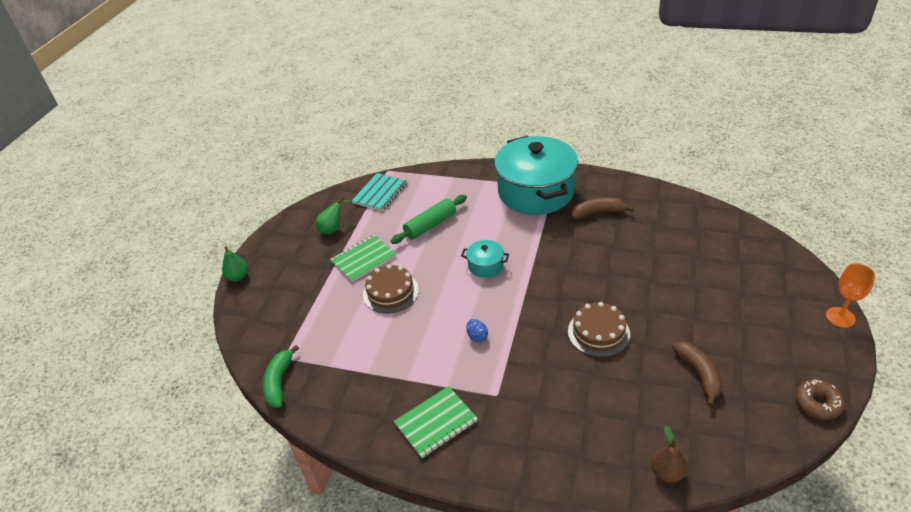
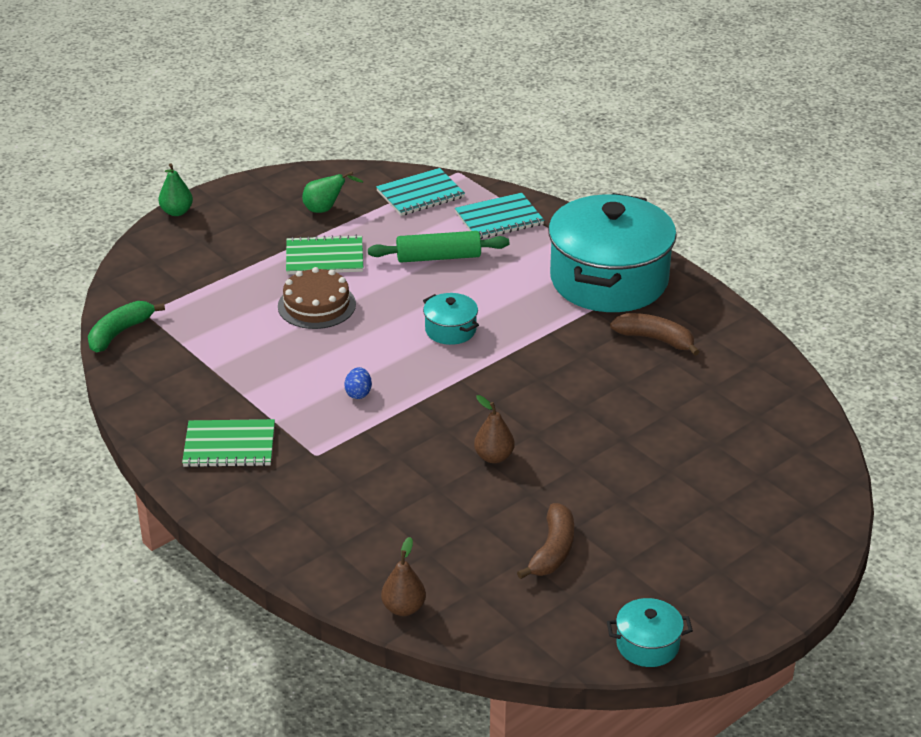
camera: 30 degrees right, 5 degrees down
brown cake [568,302,630,357] -> brown pear [474,395,515,463]
brown donut [795,379,845,420] -> turquoise pot [607,598,693,667]
orange goblet [826,263,875,328] -> none
none -> turquoise notebook [455,193,544,239]

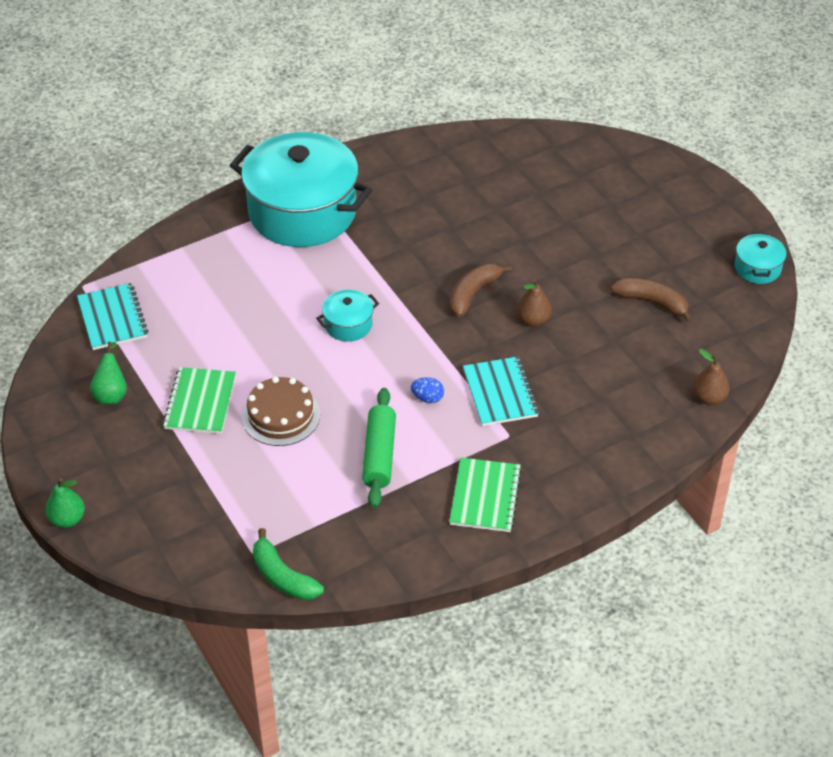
camera: 80 degrees left, 10 degrees up
green rolling pin [368,231,509,263] -> green rolling pin moved to [362,388,396,508]
turquoise notebook [455,193,544,239] -> turquoise notebook moved to [463,356,539,426]
brown banana [610,313,700,356] -> brown banana moved to [449,264,512,318]

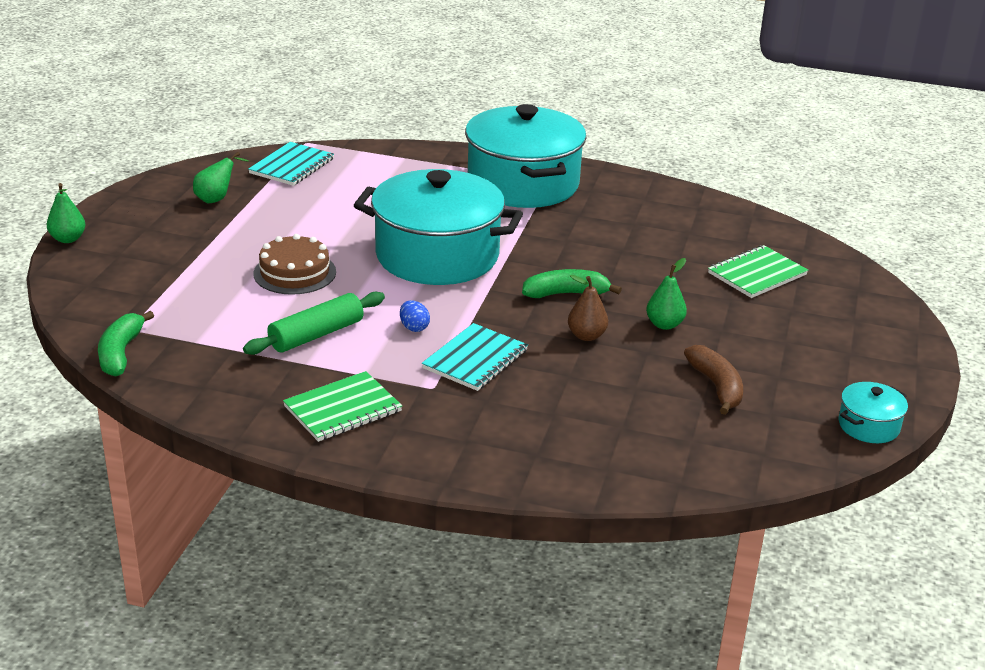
camera: 45 degrees right, 15 degrees down
green notebook [163,367,236,434] -> green notebook moved to [708,245,808,298]
turquoise pot [316,289,379,342] -> turquoise pot [354,169,523,285], size x2.39
brown banana [449,264,512,318] -> green banana [522,269,622,298]
brown pear [693,349,730,405] -> none
none -> green pear [646,258,687,330]

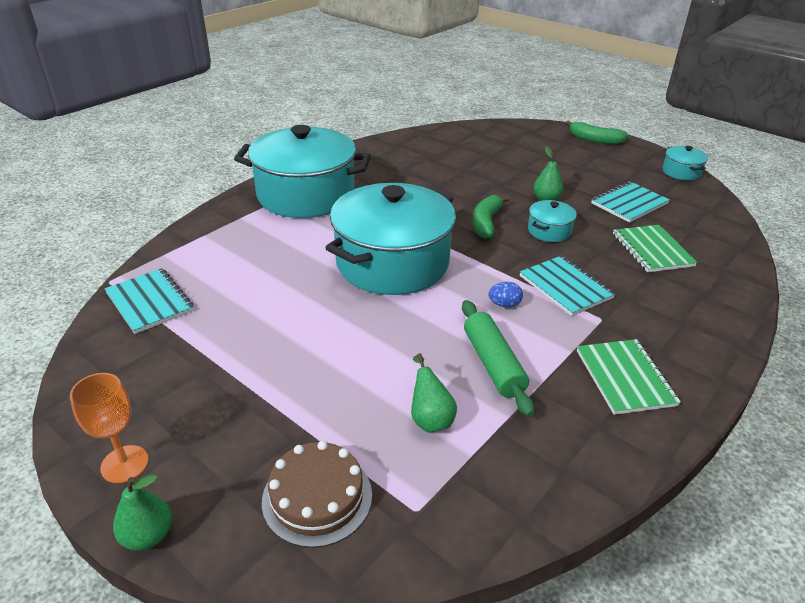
camera: 65 degrees left, 5 degrees up
green banana [98,311,154,377] -> green banana moved to [566,121,629,144]
green pear [193,152,249,203] -> green pear moved to [411,353,457,433]
brown cake [253,234,336,295] -> brown cake moved to [262,441,372,548]
brown pear [568,275,608,341] -> turquoise pot [528,200,577,242]
brown banana [684,345,743,415] -> turquoise notebook [591,182,670,223]
green notebook [708,245,808,298] -> green notebook moved to [613,225,698,272]
none -> orange goblet [70,373,149,483]

